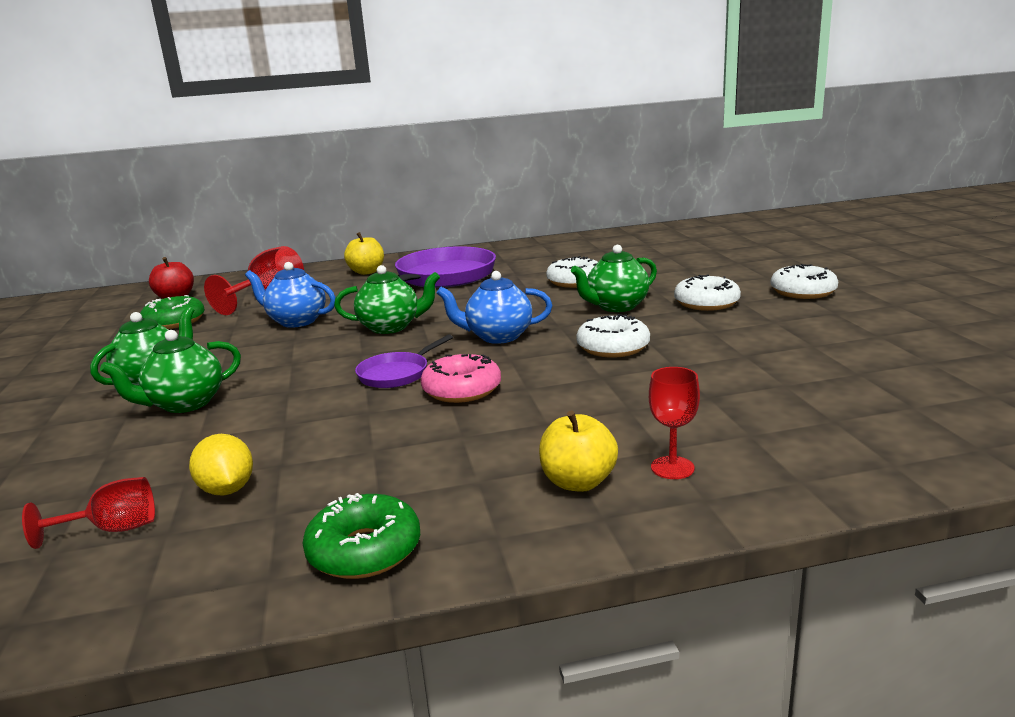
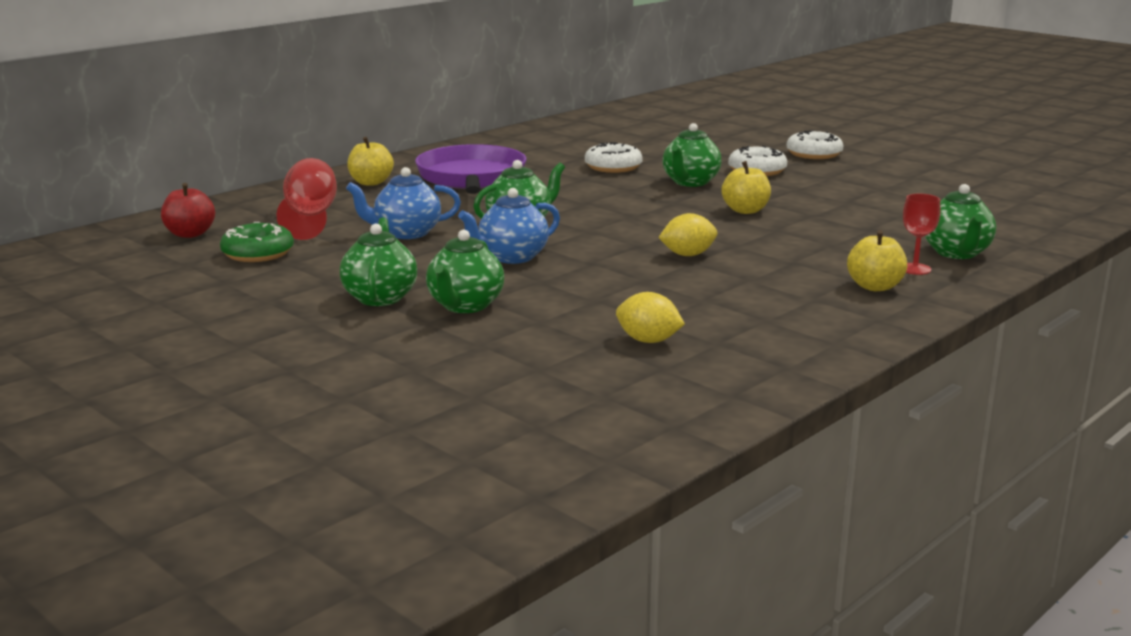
camera: 35 degrees left, 0 degrees up
red goblet [22,477,155,549] -> none
green donut [302,493,420,579] -> none
purple pan [355,334,453,388] -> none
pink donut [421,354,501,403] -> yellow lemon [658,213,718,256]
blue teapot [437,271,552,344] -> blue teapot moved to [458,188,560,264]
white donut [576,314,650,358] -> yellow apple [721,161,771,214]
none -> green teapot [925,184,996,259]

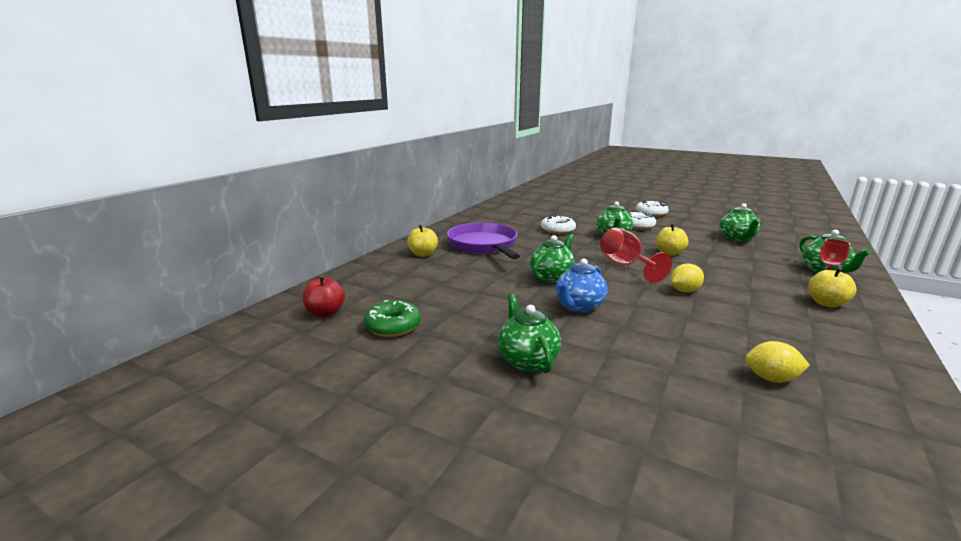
camera: 15 degrees left, 0 degrees up
red goblet [276,158,337,240] -> red goblet moved to [600,227,672,283]
blue teapot [346,167,461,239] -> none
green teapot [426,230,504,313] -> green teapot moved to [719,203,761,242]

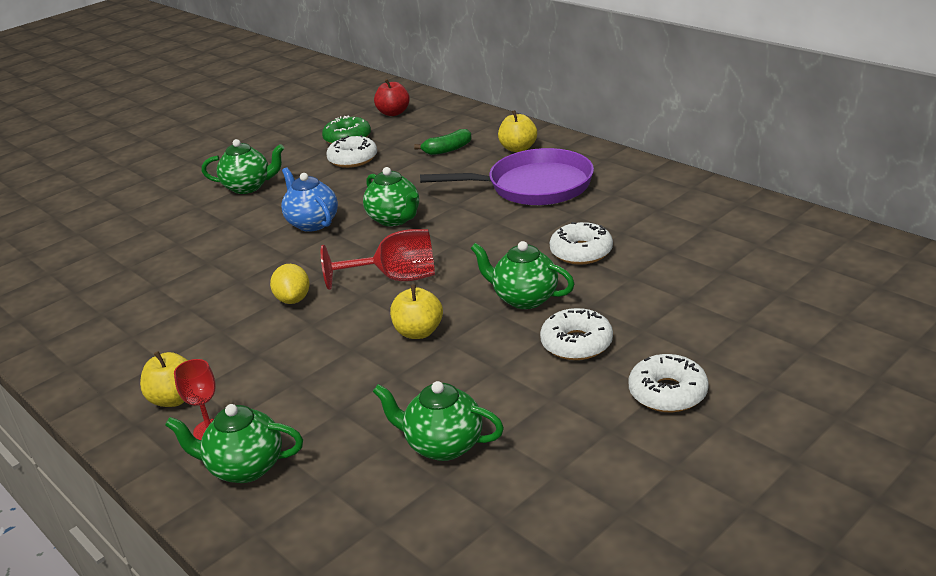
camera: 110 degrees right, 10 degrees up
yellow lemon [745,341,810,383] -> none
none -> white donut [326,135,377,168]
none -> green banana [414,129,472,155]

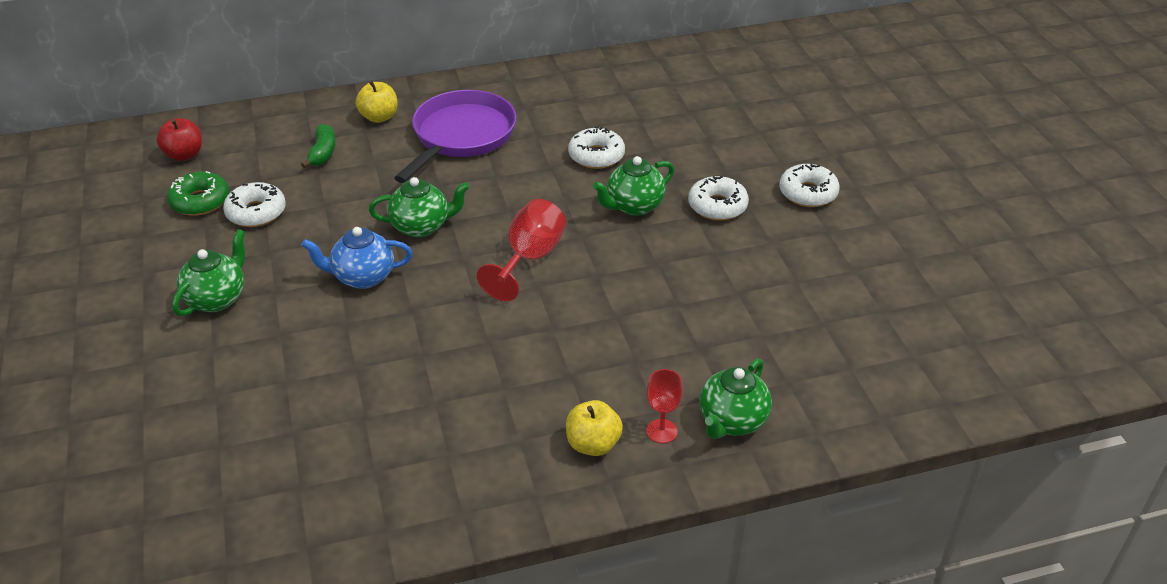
camera: 65 degrees left, 10 degrees up
yellow lemon [270,264,310,304] -> none
green teapot [373,381,504,461] -> none
yellow apple [390,284,443,339] -> none

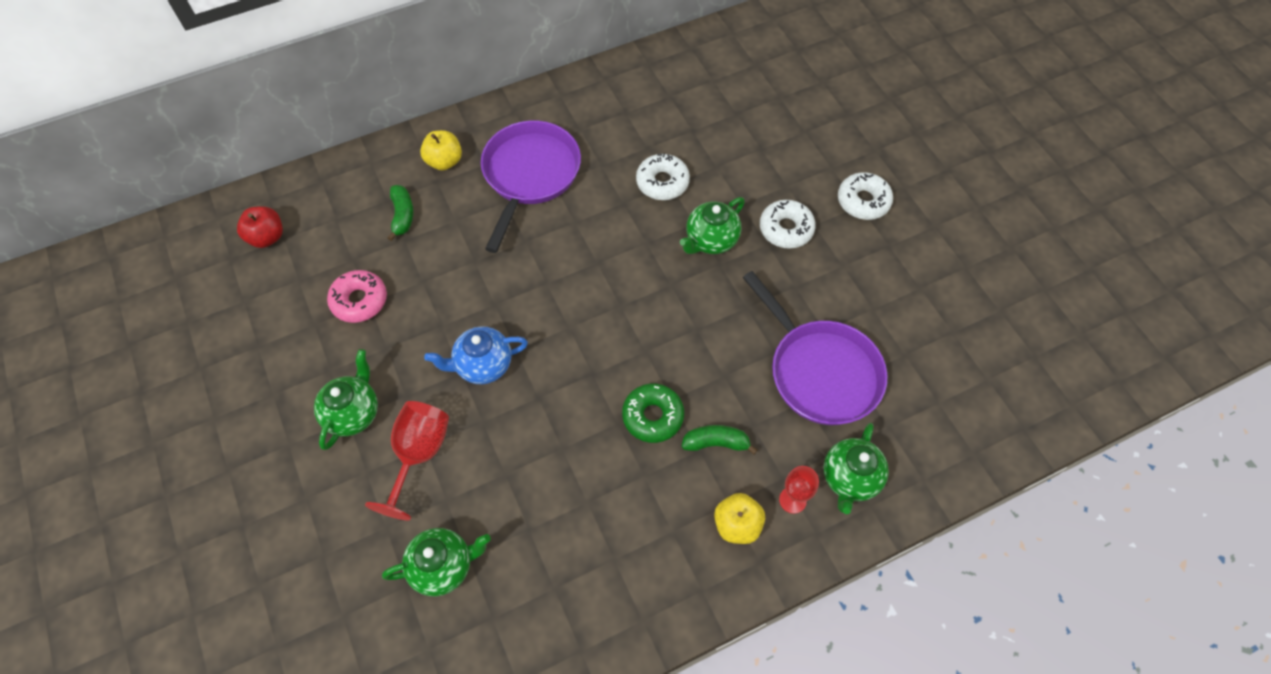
camera: 10 degrees left, 20 degrees up
green donut [167,171,229,216] -> green donut moved to [622,383,684,443]
white donut [223,182,286,227] -> pink donut [327,270,387,323]
green teapot [369,177,470,237] -> green teapot moved to [382,528,491,596]
red goblet [477,199,566,301] -> red goblet moved to [365,401,449,521]
none -> green banana [682,425,758,455]
none -> purple pan [743,271,888,425]

